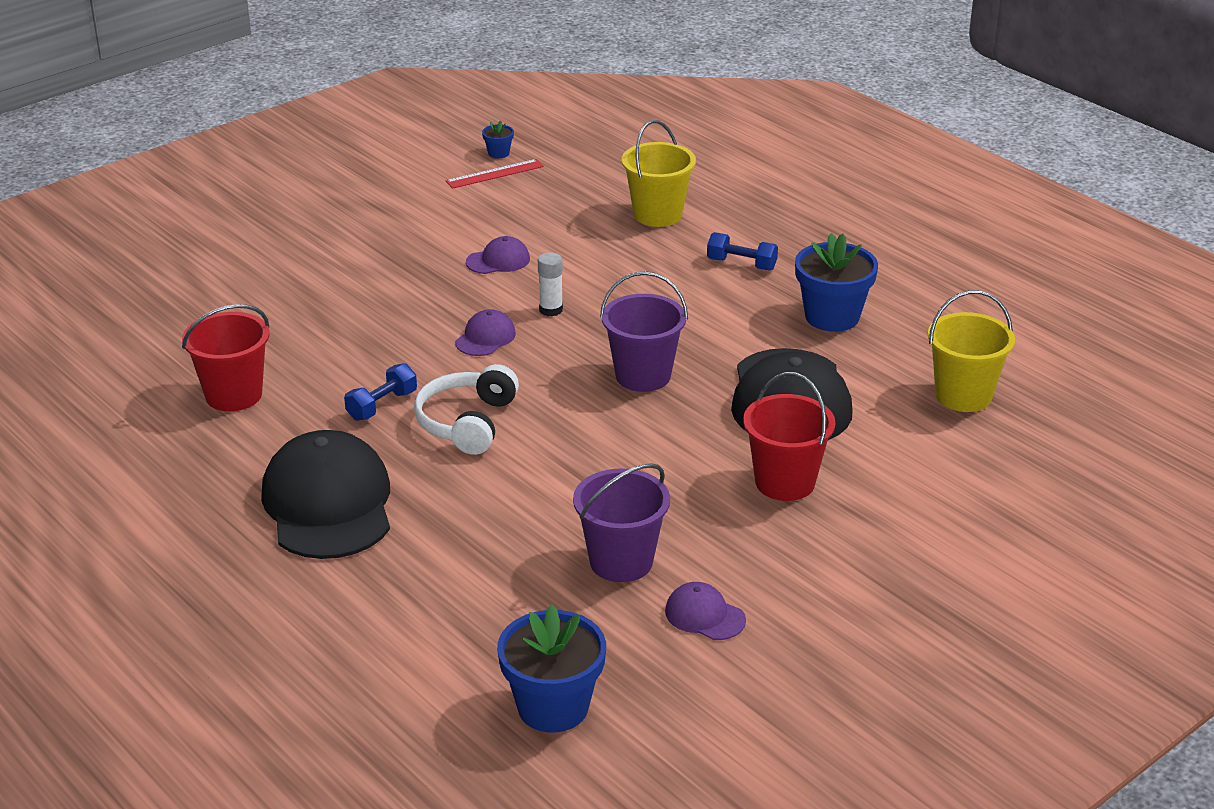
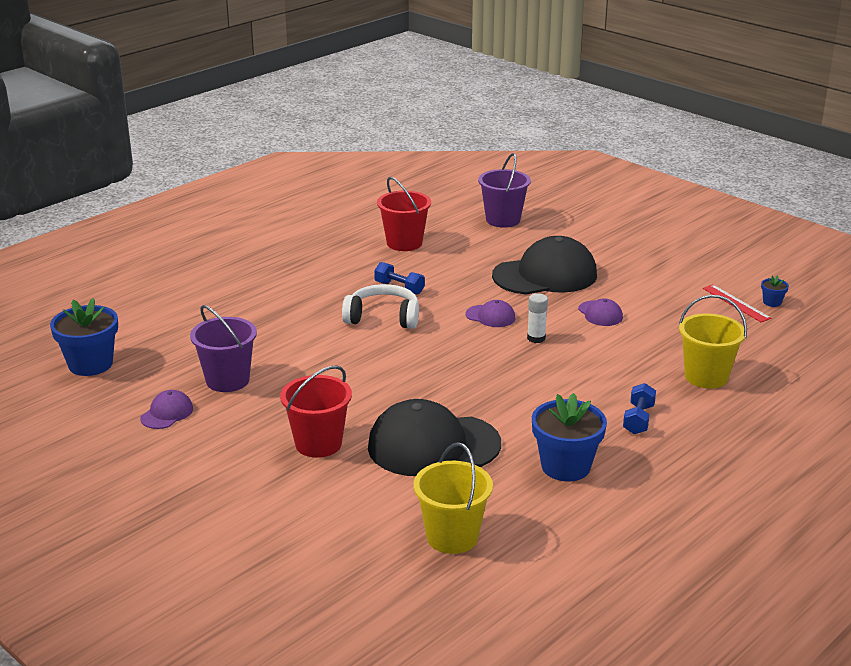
camera: 85 degrees right, 5 degrees down
black cap [261,430,390,559] -> black cap moved to [492,236,597,295]
purple bucket [600,271,688,392] -> purple bucket moved to [478,153,531,228]

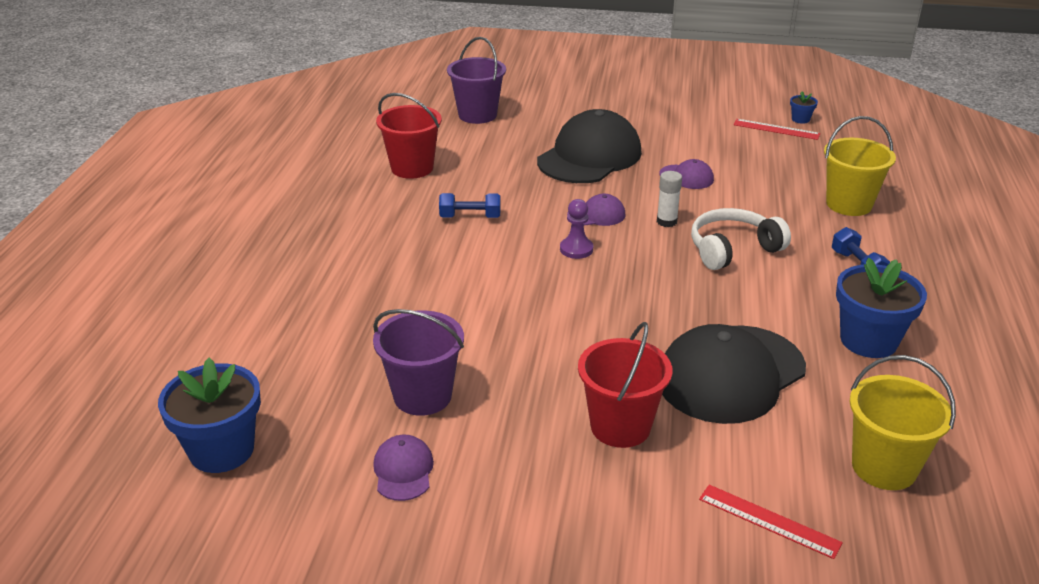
camera: 35 degrees left, 5 degrees up
white headphones [342,284,419,329] -> white headphones moved to [691,208,791,270]
none -> purple pawn [560,199,593,259]
none -> red ruler [699,485,843,559]

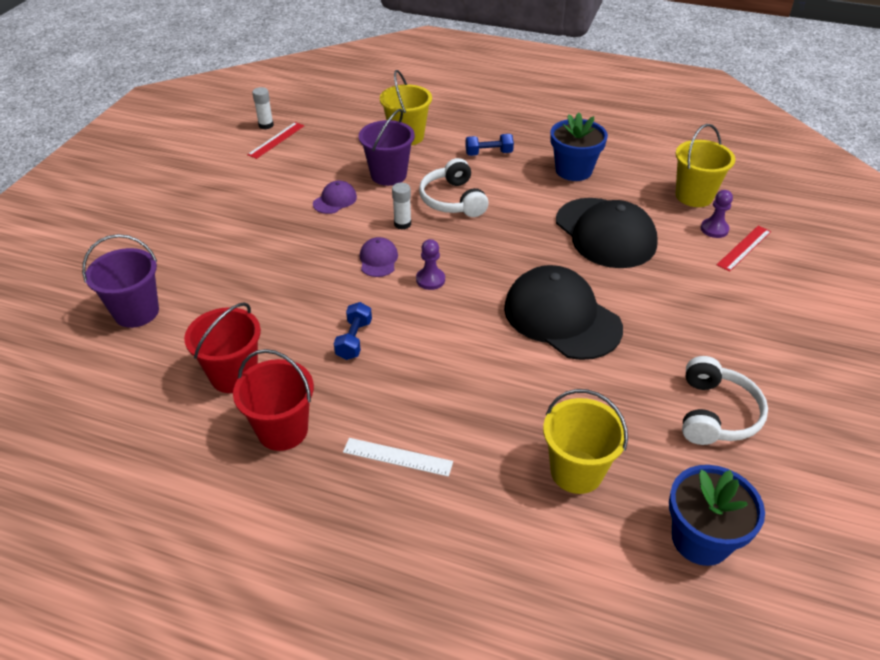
camera: 80 degrees left, 10 degrees up
purple bucket [373,309,464,416] -> purple bucket moved to [359,108,415,186]
purple cap [373,435,434,501] -> white headphones [682,356,768,445]
black cap [537,109,642,183] -> black cap moved to [504,265,623,360]
red bucket [578,322,672,448] -> red bucket moved to [233,349,314,451]
blue flower pot [790,91,818,124] -> white glue stick [252,87,274,129]
none -> white ruler [343,438,453,477]
none -> yellow bucket [543,389,628,494]
none -> purple pawn [701,190,733,238]

